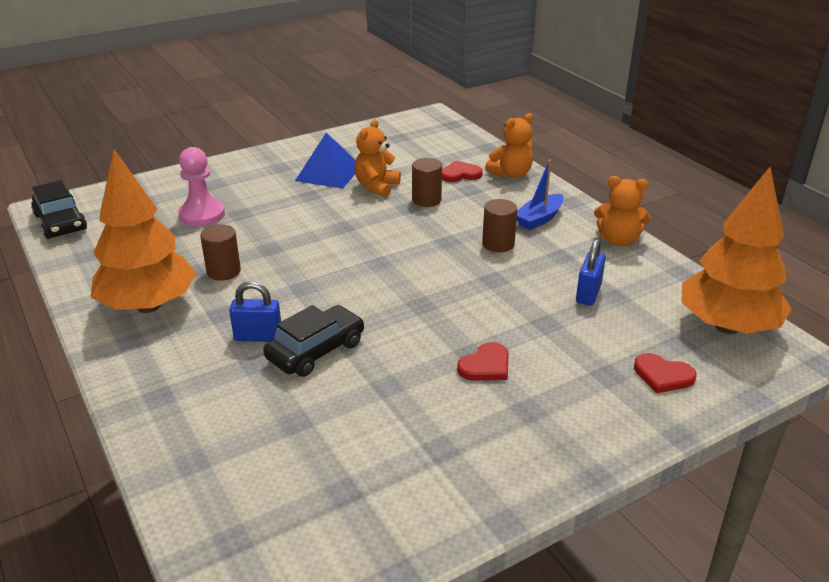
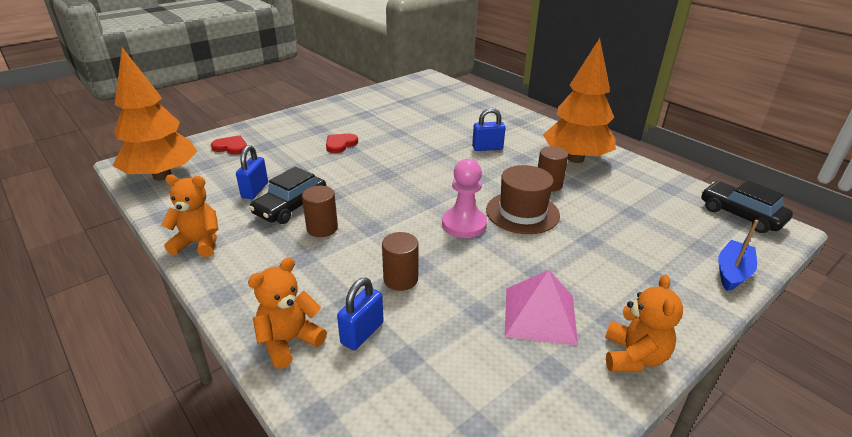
camera: 170 degrees right, 0 degrees up
pink pawn [178,147,225,226] -> pink pawn moved to [442,159,487,238]
black car [263,305,364,377] -> black car moved to [249,167,326,224]
blue pyramid [295,133,356,189] -> pink pyramid [505,270,578,346]
orange teddy bear [354,119,401,197] -> orange teddy bear moved to [605,275,683,372]
red heart [442,161,483,182] -> blue padlock [337,278,384,350]
blue boat [517,160,564,230] -> blue boat moved to [718,220,758,291]
none -> brown hat [486,165,560,234]

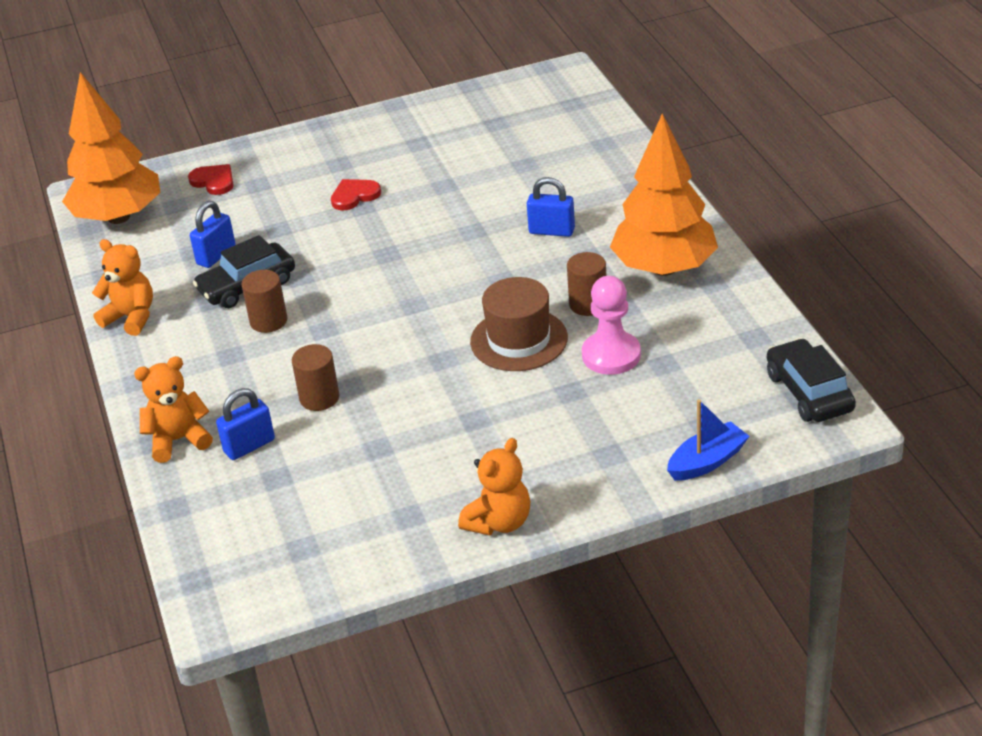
camera: 25 degrees right, 5 degrees up
pink pawn [442,159,487,238] -> pink pawn moved to [582,276,641,375]
pink pyramid [505,270,578,346] -> none

